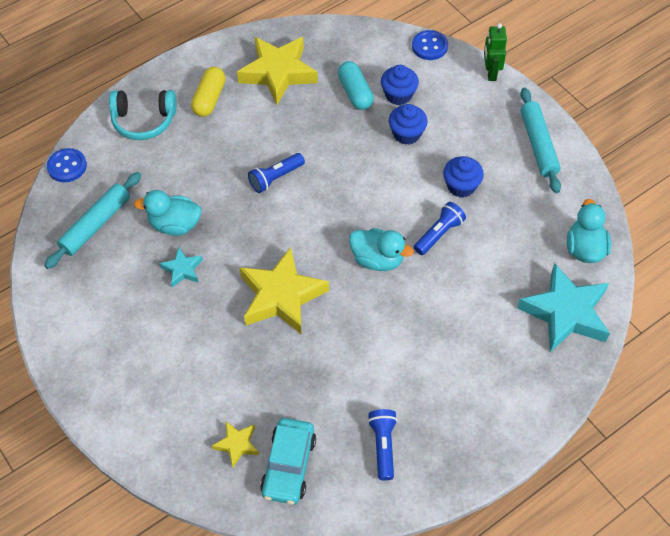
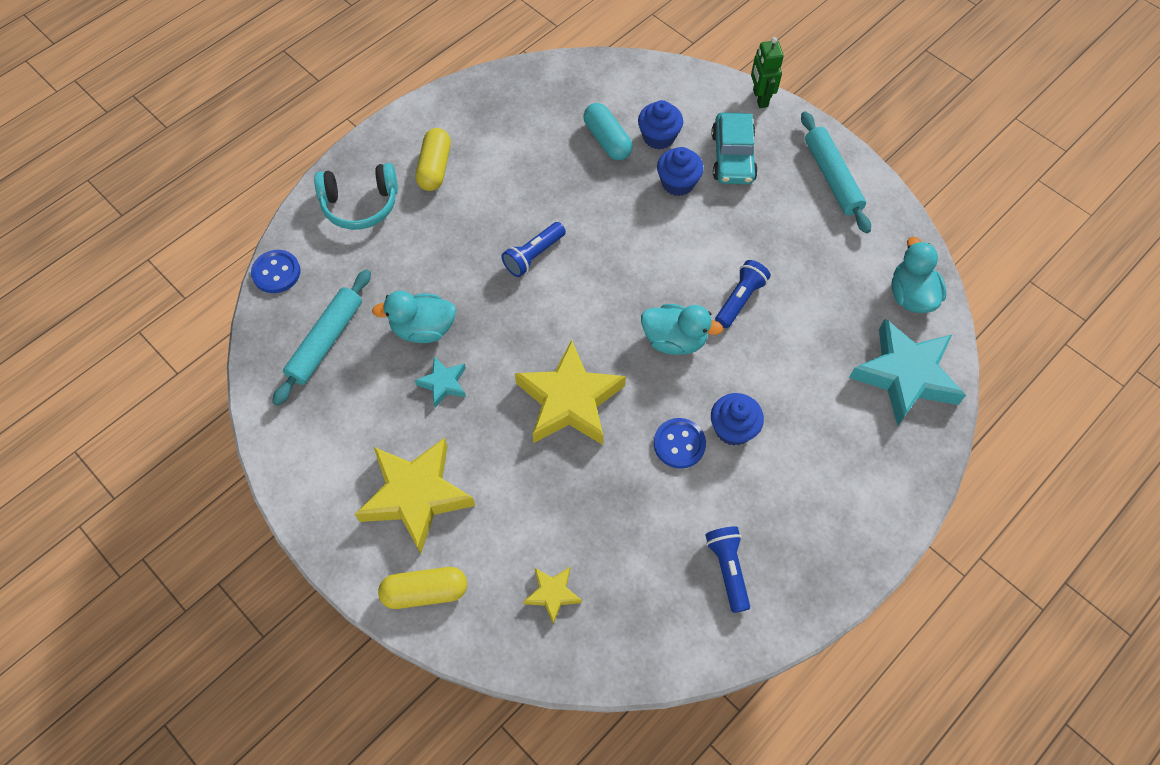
camera: 10 degrees left, 5 degrees up
yellow star [237,37,318,105] -> yellow star moved to [355,438,475,554]
turquoise car [260,418,316,504] -> turquoise car moved to [711,112,758,184]
blue button [412,30,448,60] -> blue button moved to [654,418,706,469]
blue cupcake [443,156,484,197] -> blue cupcake moved to [711,393,764,446]
none -> yellow capsule [378,567,467,609]

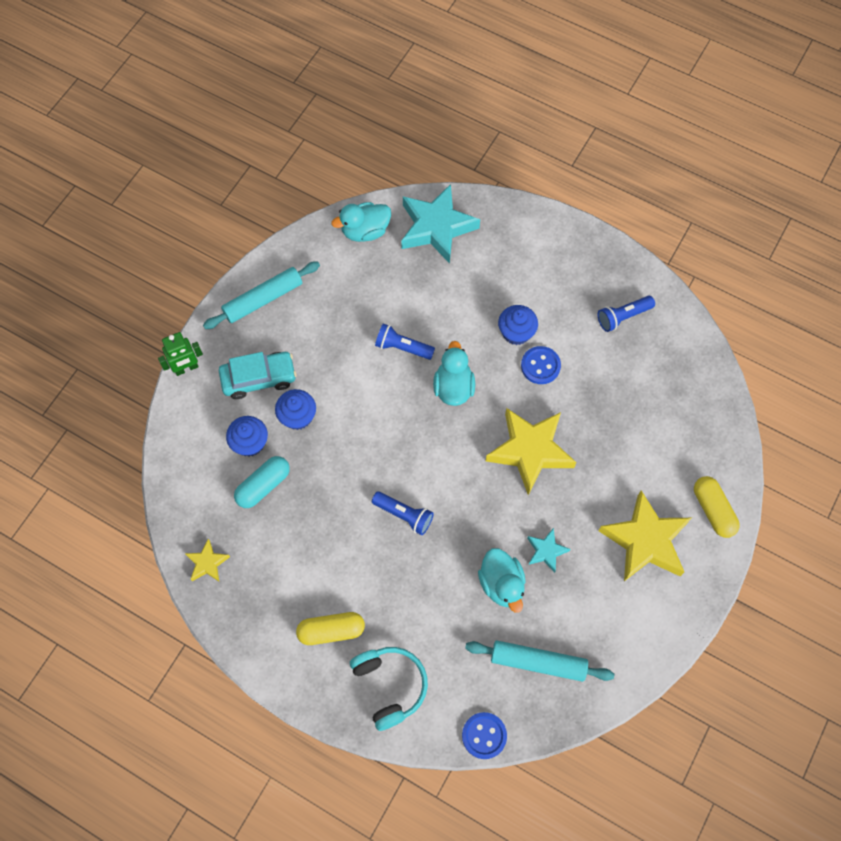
camera: 105 degrees left, 5 degrees up
yellow star [523,567,582,624] -> yellow star moved to [185,539,230,582]

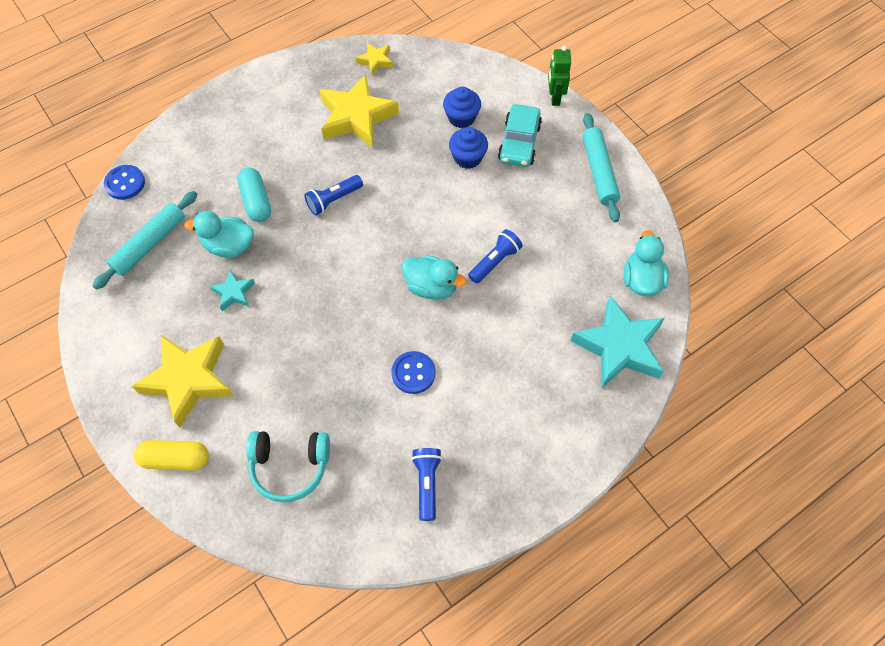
camera: 115 degrees right, 5 degrees down
turquoise capsule [234,456,290,508] -> turquoise capsule moved to [237,168,271,222]
yellow capsule [296,612,365,645] -> none
turquoise headphones [350,647,428,731] -> turquoise headphones moved to [246,431,330,502]
yellow star [486,408,576,495] -> yellow star moved to [319,74,399,148]
blue cupcake [498,305,538,345] -> none

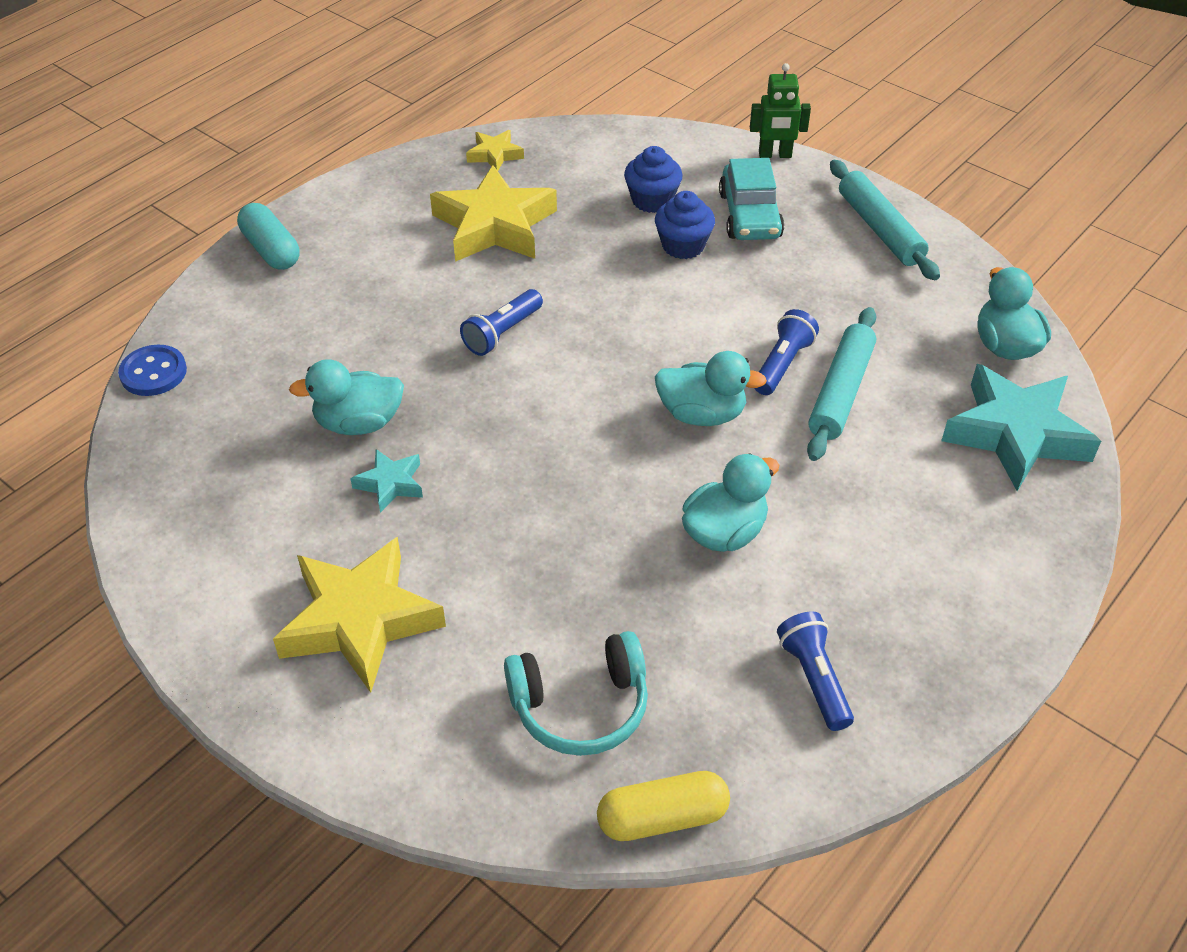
camera: 15 degrees left, 15 degrees down
turquoise rolling pin [92,191,197,290] -> turquoise rolling pin moved to [807,307,876,461]
yellow capsule [134,440,209,471] -> yellow capsule moved to [597,771,730,841]
turquoise capsule [237,168,271,222] -> turquoise capsule moved to [237,203,299,270]
blue button [391,351,435,394] -> turquoise duck [682,453,779,552]
green robot [548,46,571,106] -> green robot turned 75 degrees counterclockwise [750,63,811,158]

